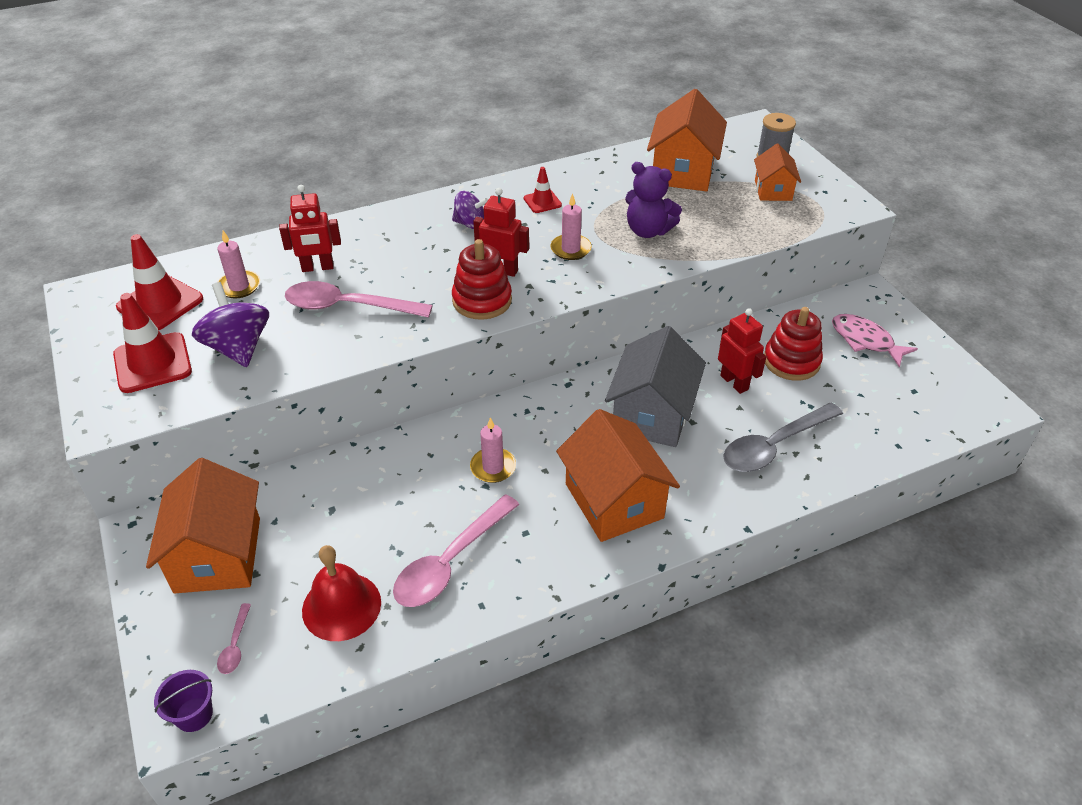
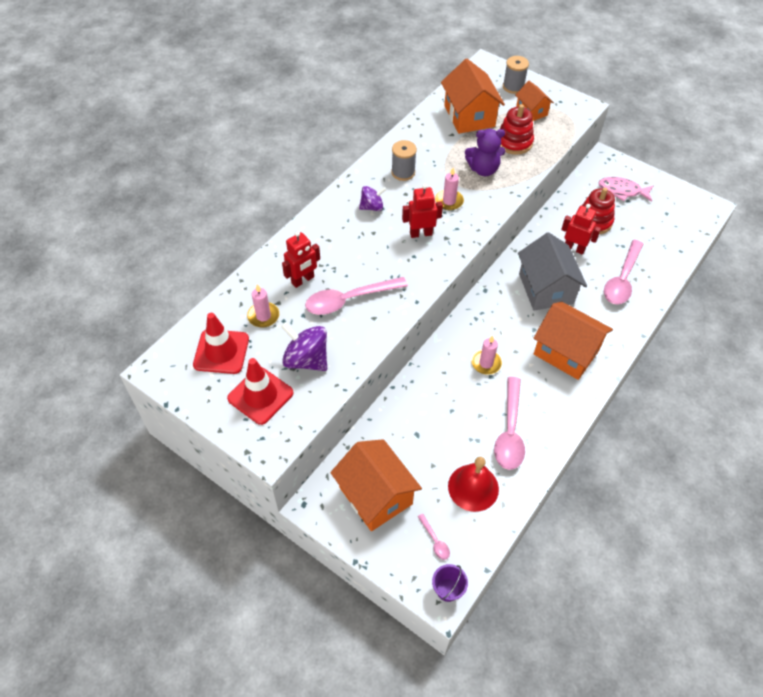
camera: 30 degrees left, 10 degrees up
red stacking toy [452,239,512,320] -> red stacking toy moved to [500,104,534,155]
red traffic cone [524,167,562,213] -> grey spool [391,140,417,181]
grey spoon [723,403,843,472] -> pink spoon [604,240,643,304]

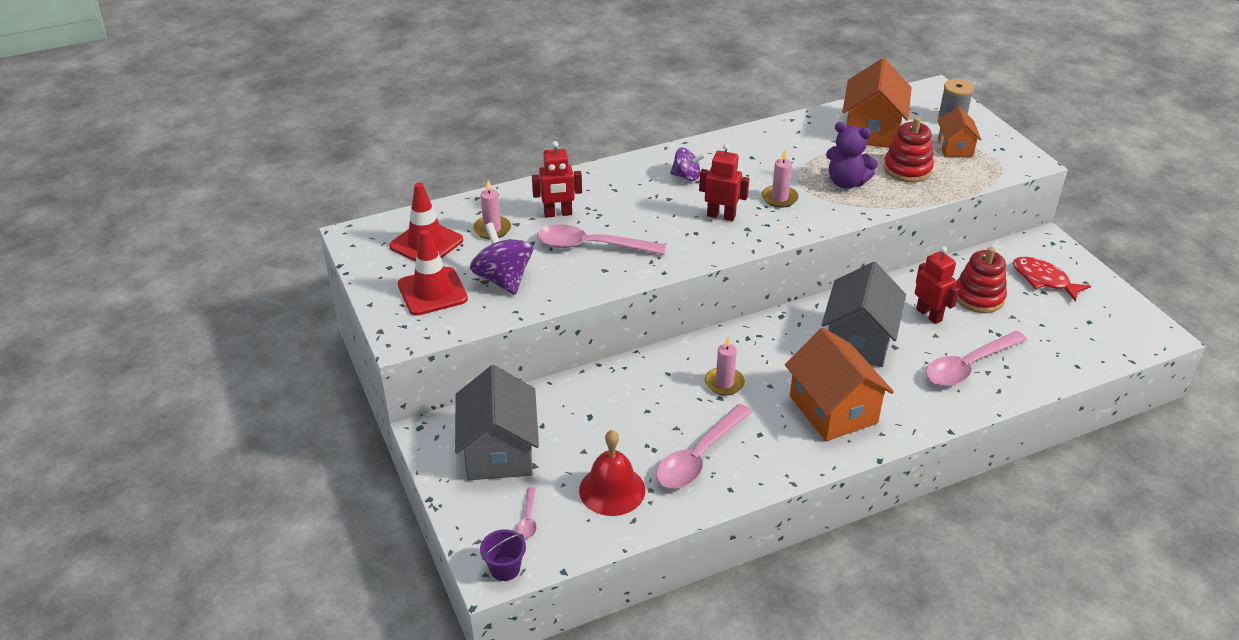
camera: 30 degrees right, 15 degrees down
orange house [330,439,422,531] -> grey house [455,365,539,480]
grey spool [391,140,417,181] -> none
pink fish [599,177,654,202] -> red fish [1013,257,1091,302]

